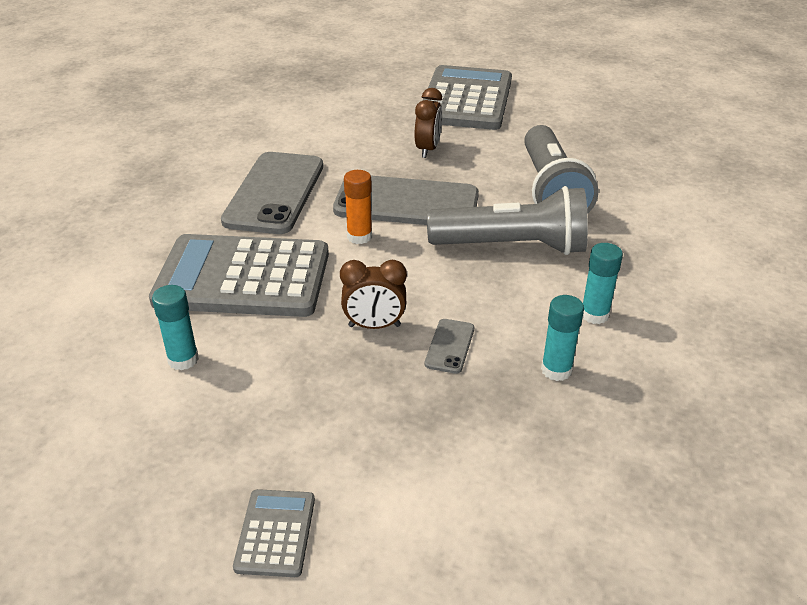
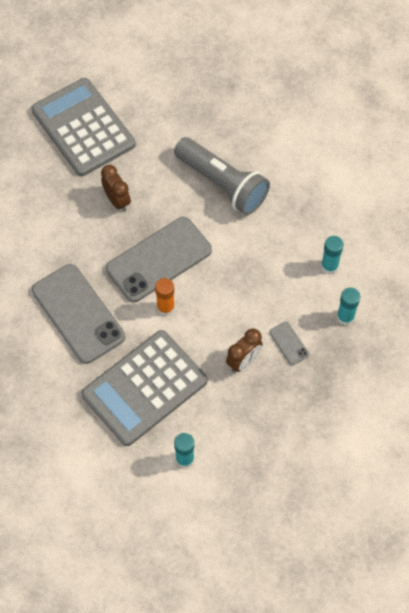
camera: 45 degrees left, 25 degrees up
grey calculator [233,489,315,577] -> none
grey flashlight [427,186,588,255] -> none

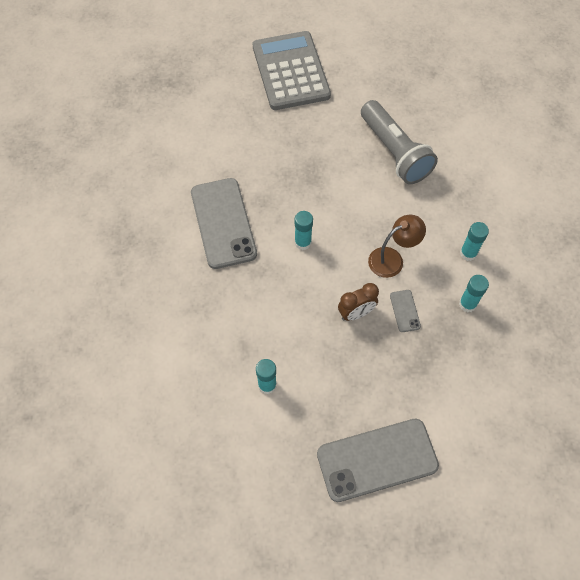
camera: 20 degrees right, 0 degrees up
grey calculator [81,330,207,446] -> none
brown clock [101,165,131,212] -> none
grey phone [106,217,212,302] -> grey phone moved to [317,419,439,502]
orange glue stick [155,278,175,316] -> turquoise glue stick [295,211,313,250]
none -> brown lamp [368,215,426,278]

